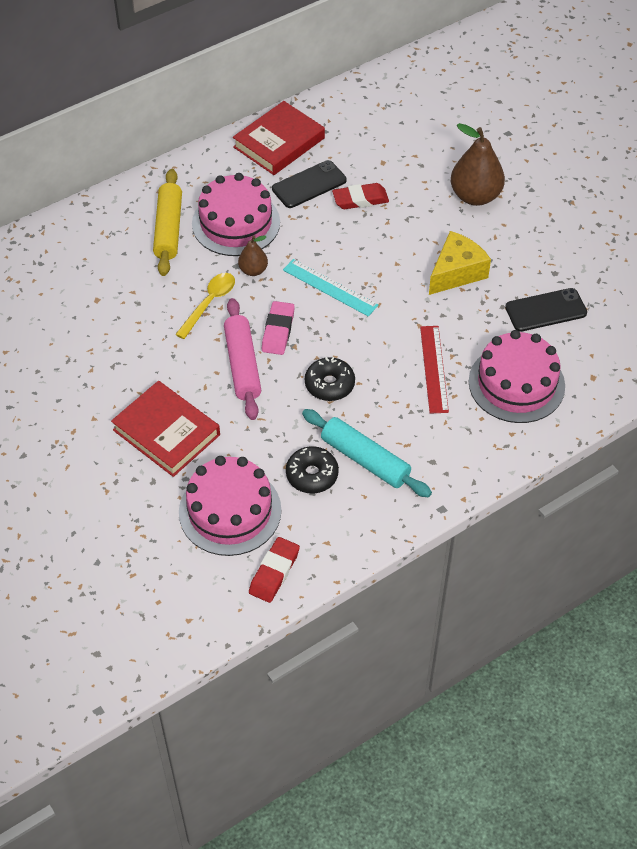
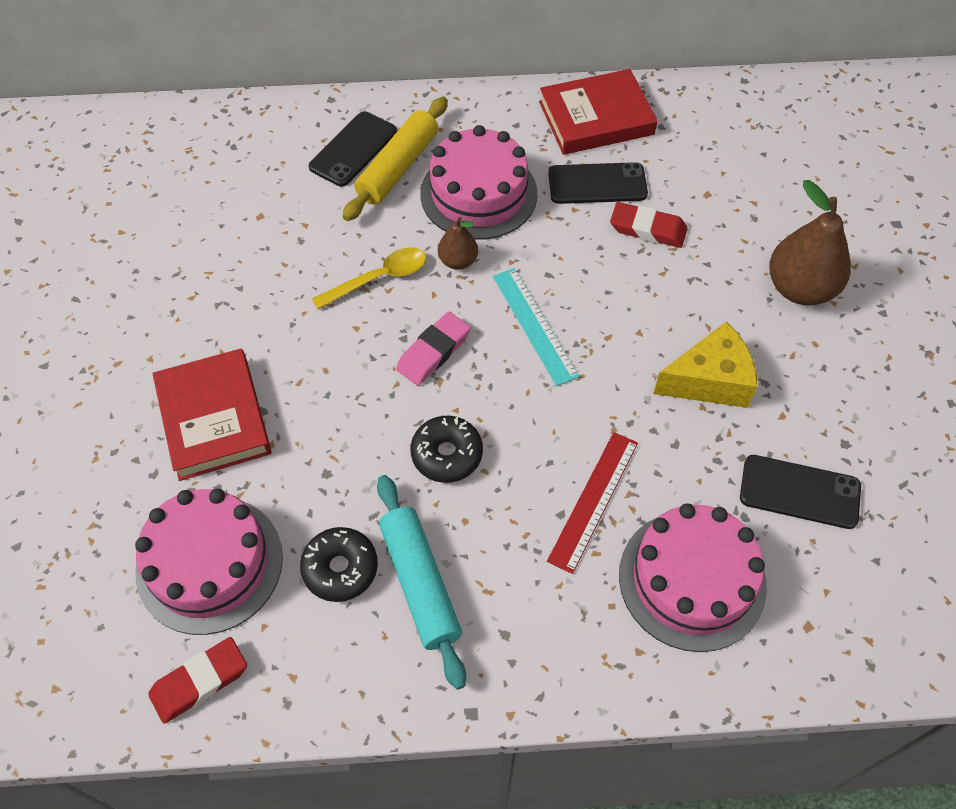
camera: 30 degrees right, 5 degrees up
pink rolling pin [224,298,261,420] -> none
none -> black phone [309,111,397,187]

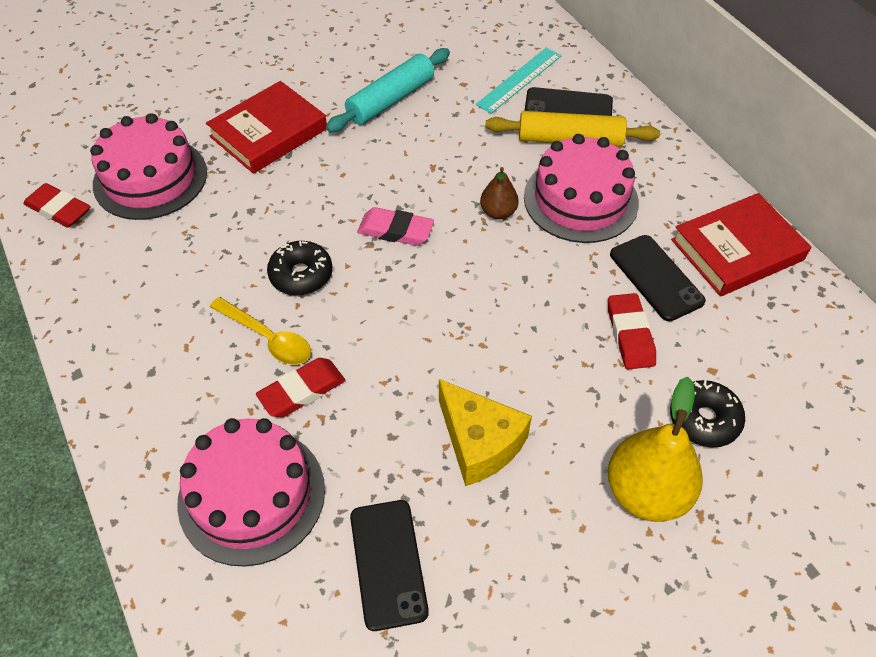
camera: 65 degrees right, 5 degrees down
black donut [300,527,378,602] -> black donut moved to [670,380,745,448]
yellow spoon [312,247,426,309] -> yellow spoon moved to [210,297,311,365]
turquoise rolling pin [377,475,466,690] -> turquoise rolling pin moved to [326,48,450,132]
turquoise ruler [493,268,579,386] -> turquoise ruler moved to [476,48,562,114]
red book [539,69,658,155] -> red book turned 75 degrees counterclockwise [671,193,811,296]
red ruler [547,432,638,574] -> red eraser [256,358,345,417]
brown pear [769,180,851,305] -> yellow pear [608,377,703,522]

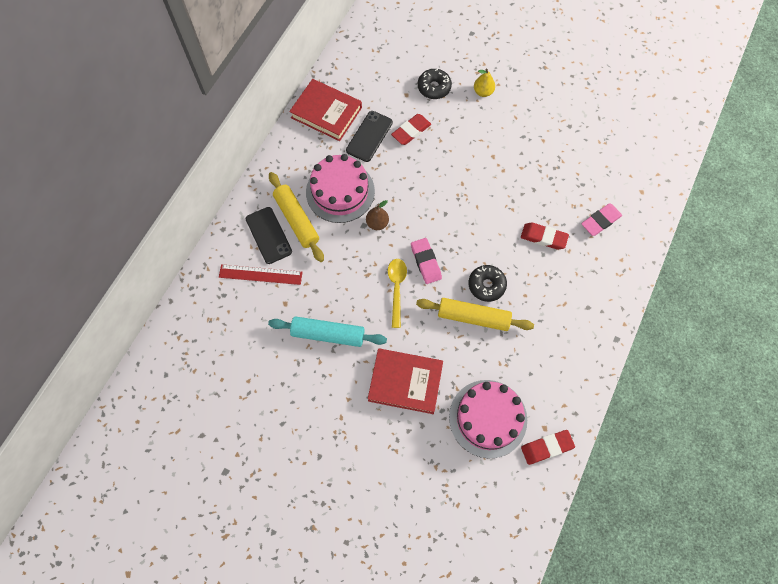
camera: 125 degrees left, 15 degrees up
red eraser [23,183,91,228] -> red eraser turned 75 degrees clockwise [521,430,575,465]
pink cake [177,418,325,567] -> pink eraser [581,203,622,236]
yellow spoon [210,297,311,365] -> yellow spoon moved to [388,259,407,328]
black phone [350,500,429,631] -> none
yellow cheese [439,379,532,486] -> none
turquoise ruler [476,48,562,114] -> red ruler [219,264,303,285]
yellow pear [608,377,703,522] -> yellow pear [474,69,495,97], size x0.53
none -> yellow rolling pin [416,298,534,331]

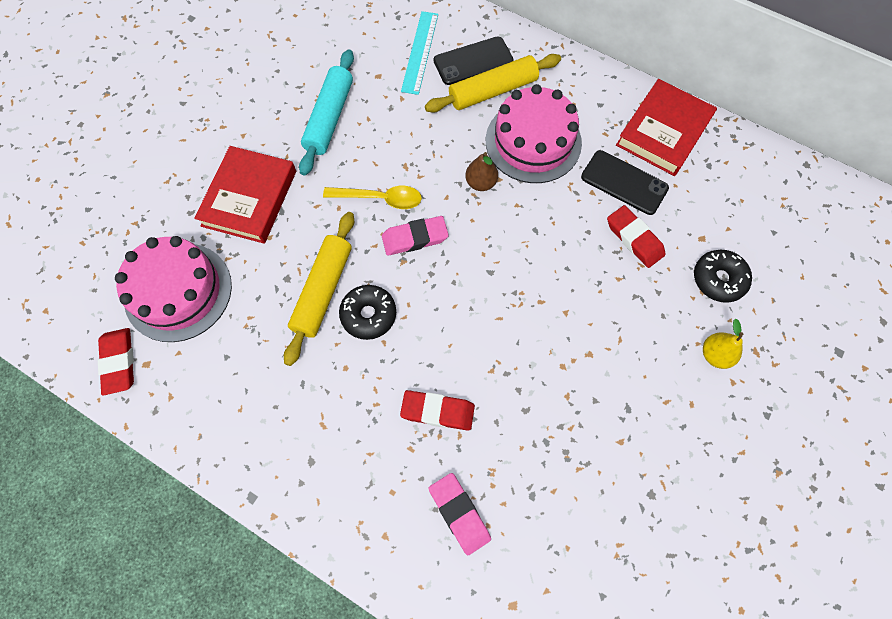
camera: 95 degrees right, 0 degrees up
red ruler [219,264,303,285] -> turquoise ruler [401,11,438,95]
red eraser [521,223,569,250] -> red eraser turned 75 degrees clockwise [400,390,475,431]

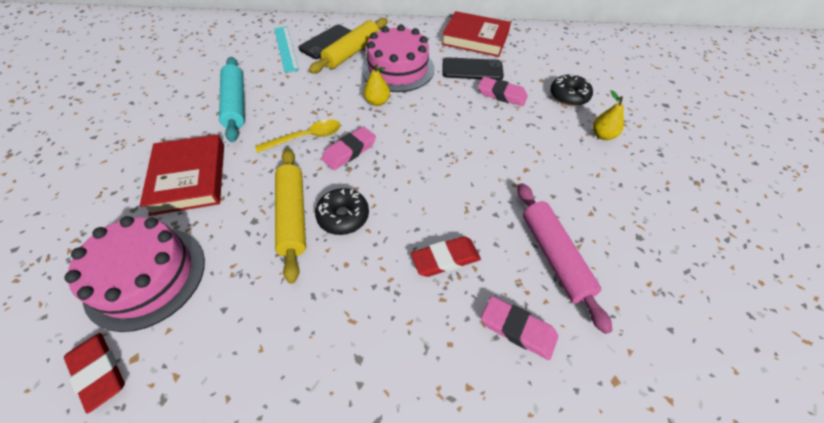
camera: 30 degrees left, 15 degrees down
brown pear [465,152,498,191] -> yellow pear [364,64,390,106]
red eraser [607,205,665,268] -> pink eraser [478,77,528,106]
red book [616,79,717,176] -> red book turned 75 degrees counterclockwise [441,11,511,57]
none -> pink rolling pin [517,183,612,334]

